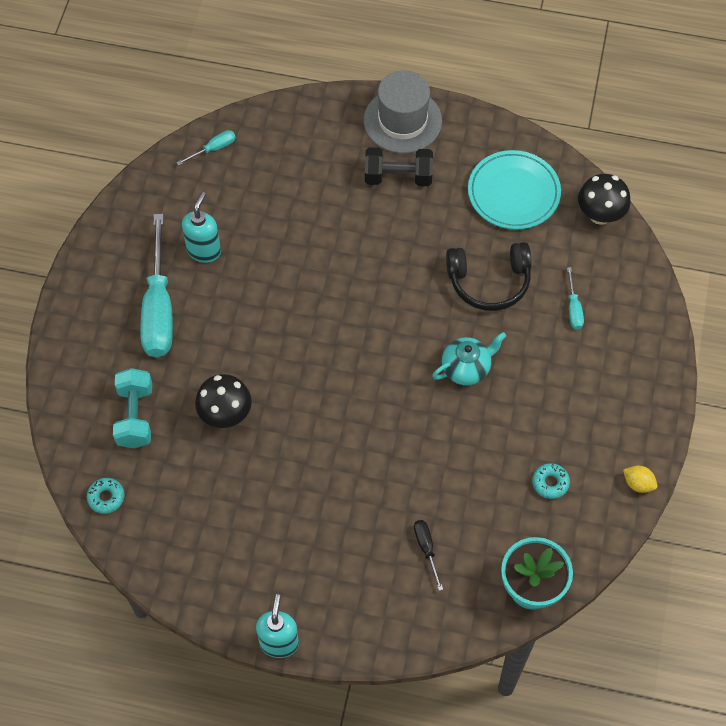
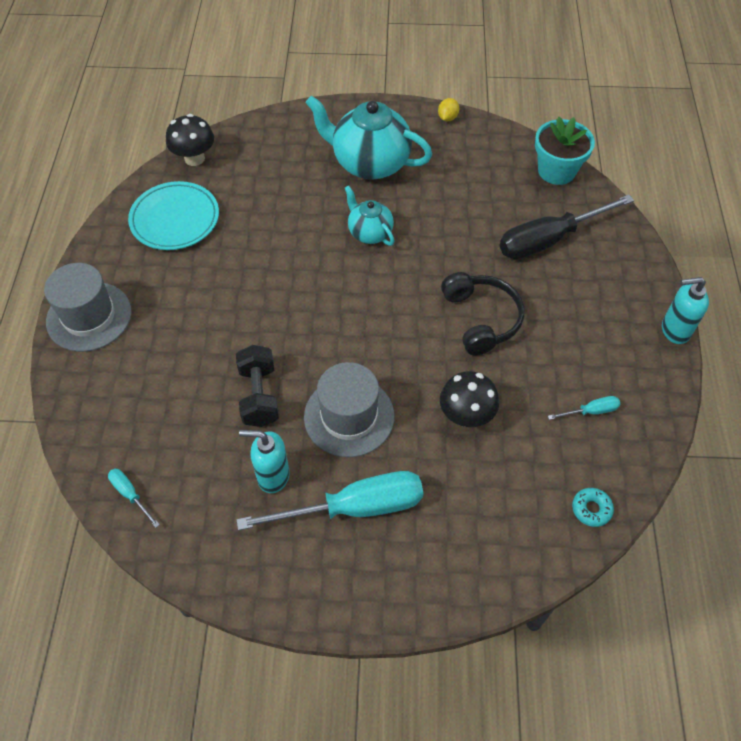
camera: 100 degrees left, 5 degrees down
turquoise dumbbell [113,368,152,448] -> none
black dumbbell [365,147,433,186] -> black dumbbell moved to [236,345,279,427]
black screwdriver [414,520,443,591] -> black screwdriver [500,195,634,260], size x2.31
black headphones [446,242,531,311] -> black headphones moved to [441,272,525,355]
turquoise donut [532,463,570,499] -> none
turquoise screwdriver [567,267,584,330] -> turquoise screwdriver moved to [548,396,620,420]
none -> grey hat [304,362,394,457]
none -> turquoise teapot [306,95,432,179]

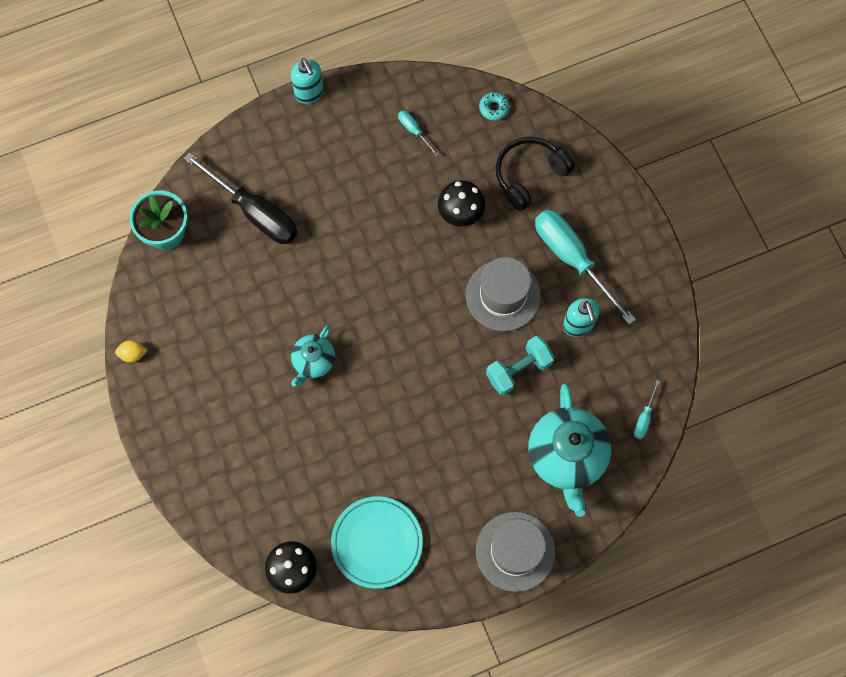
camera: 115 degrees left, 15 degrees up
black dumbbell [236,345,279,427] -> turquoise dumbbell [486,336,555,395]
turquoise teapot [306,95,432,179] -> turquoise teapot moved to [528,384,611,517]
black headphones [441,272,525,355] -> black headphones moved to [496,137,575,211]

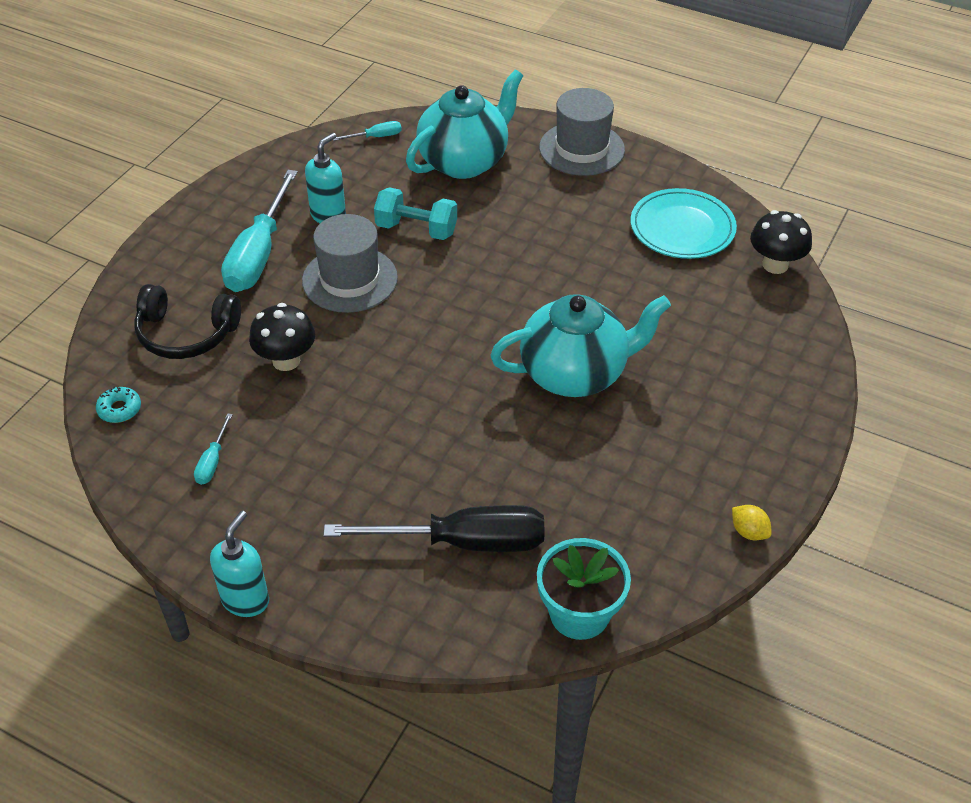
camera: 130 degrees left, 25 degrees down
black screwdriver [184,152,298,244] -> black screwdriver turned 90 degrees clockwise [323,505,545,552]
turquoise teapot [291,325,335,386] -> turquoise teapot [490,294,671,397], size x1.82

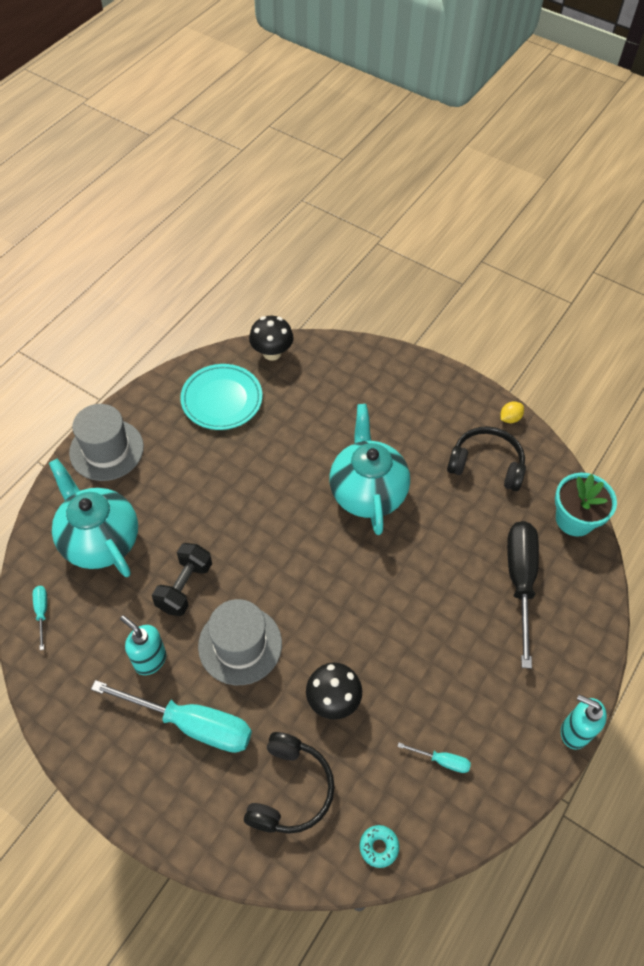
camera: 85 degrees left, 10 degrees up
turquoise dumbbell [374,187,457,240] -> black dumbbell [152,543,212,616]
none -> black headphones [447,426,526,491]

